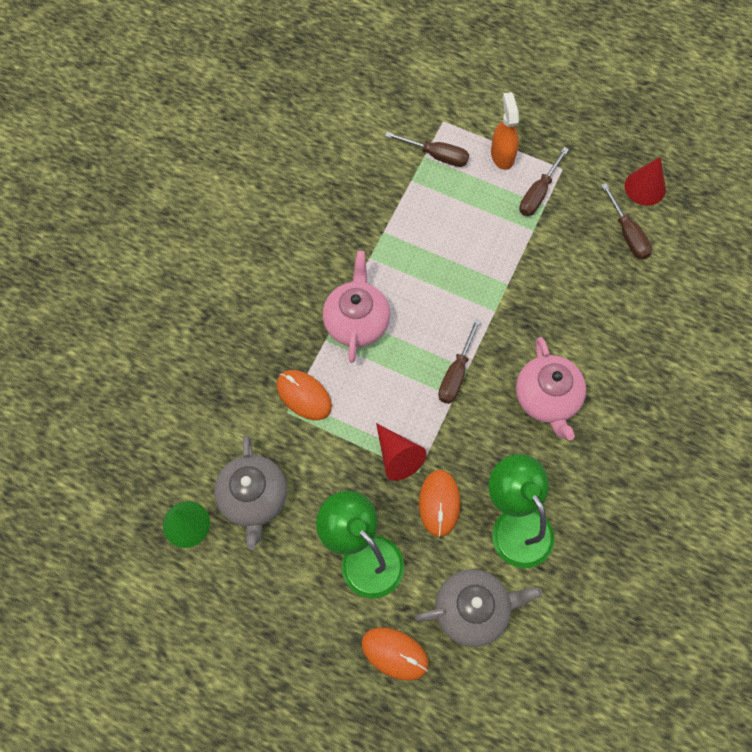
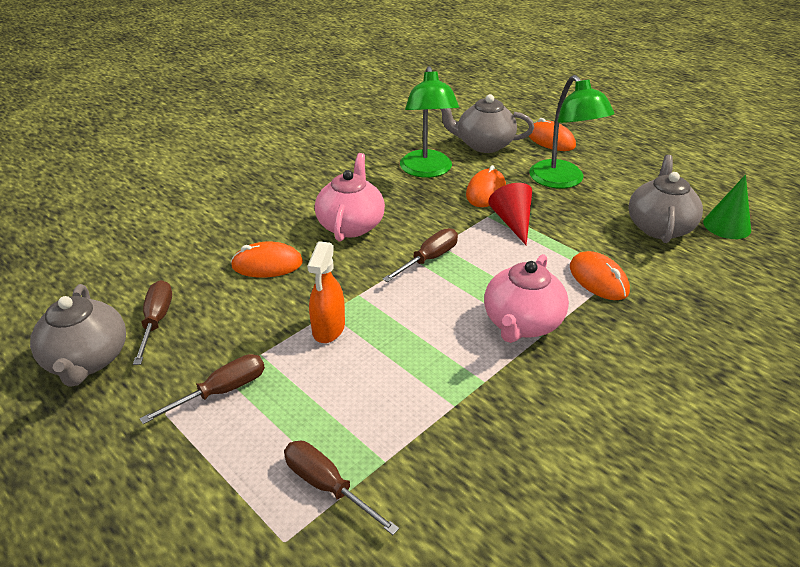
camera: 160 degrees left, 30 degrees down
orange spray bottle [491,92,519,170] -> orange spray bottle moved to [307,241,345,343]
red cone [625,157,666,206] -> grey teapot [30,284,126,387]
none -> orange mouse [231,242,303,277]

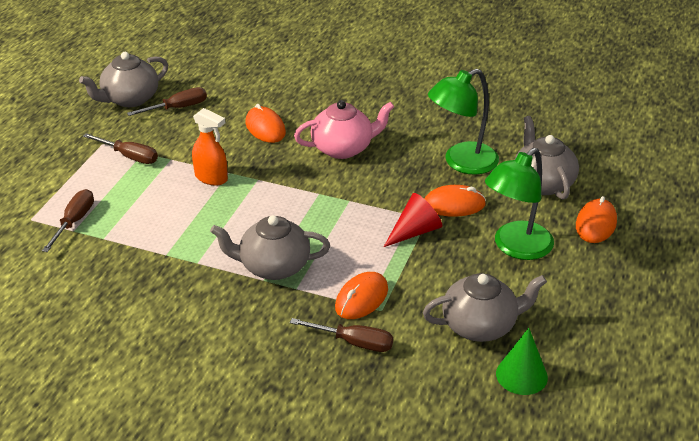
camera: 65 degrees right, 0 degrees up
orange spray bottle [307,241,345,343] -> orange spray bottle turned 135 degrees counterclockwise [192,108,228,186]
brown screwdriver [382,228,458,282] -> brown screwdriver moved to [290,318,393,352]
pink teapot [484,254,569,343] -> grey teapot [210,215,330,280]

